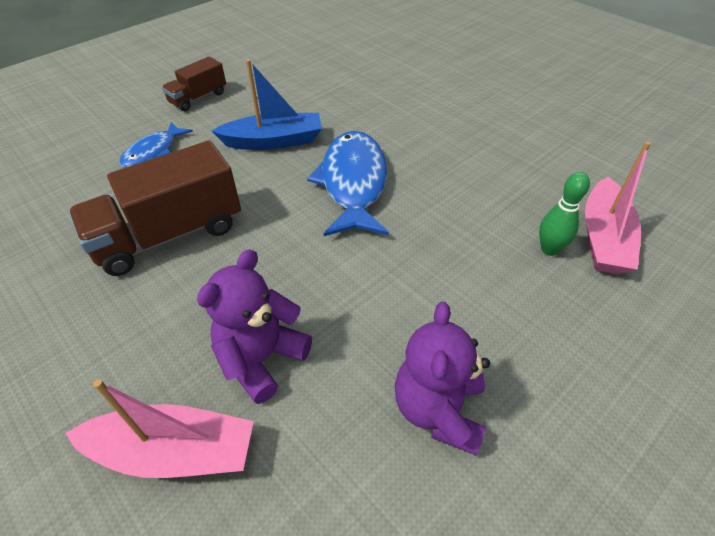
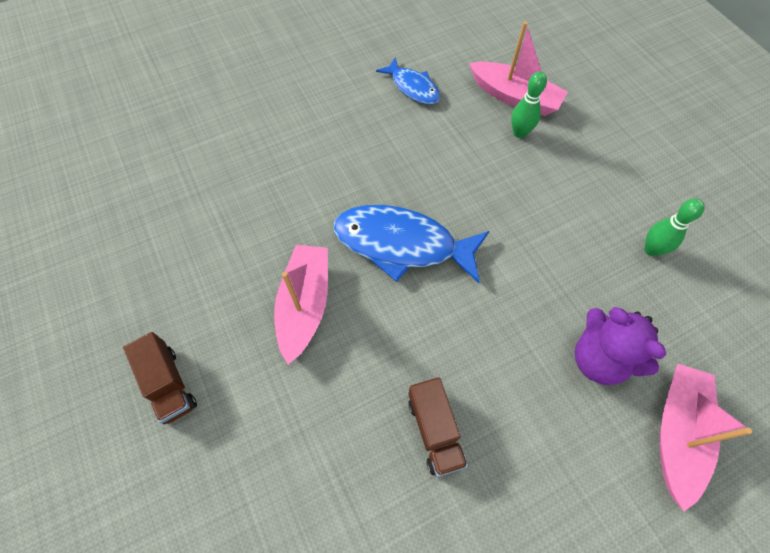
camera: 75 degrees left, 15 degrees up
brown truck [69,140,241,276] -> brown truck [408,377,468,477], size x0.55
blue fish [119,122,193,168] -> blue fish moved to [376,57,440,104]
blue boat [212,59,322,150] -> pink boat [274,245,328,364]
purple teddy bear [395,302,490,455] -> green bowling pin [644,199,705,257]

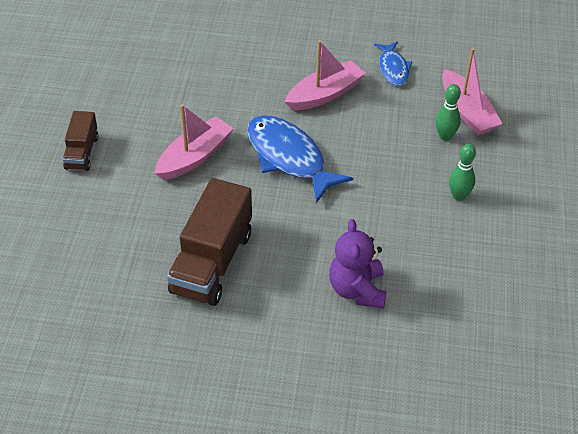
camera: 35 degrees right, 15 degrees down
brown truck [408,377,468,477] -> brown truck [167,178,252,306], size x1.82
green bowling pin [644,199,705,257] -> green bowling pin moved to [449,144,476,201]
pink boat [660,363,752,511] -> pink boat moved to [285,40,366,110]

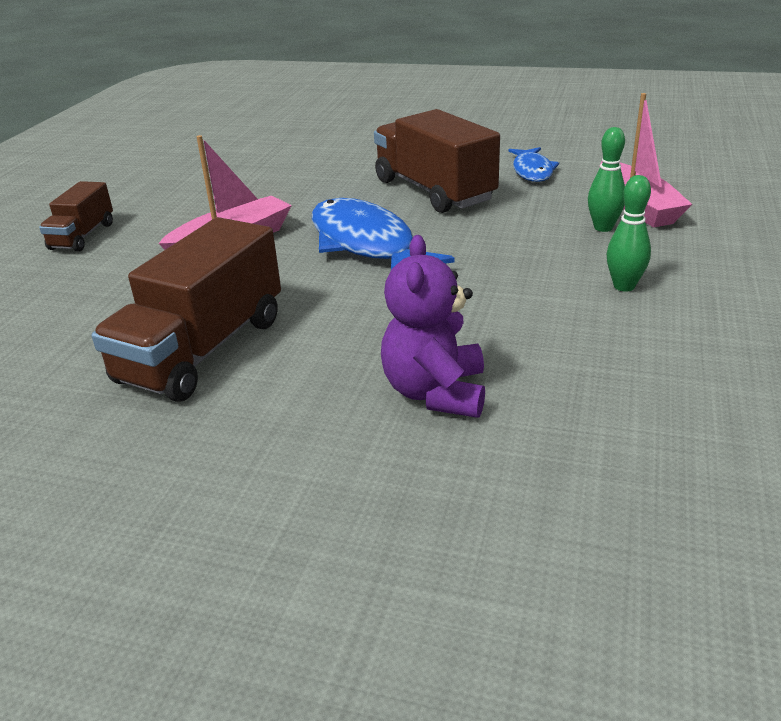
camera: 10 degrees right, 15 degrees down
pink boat [285,40,366,110] -> brown truck [374,109,500,213]

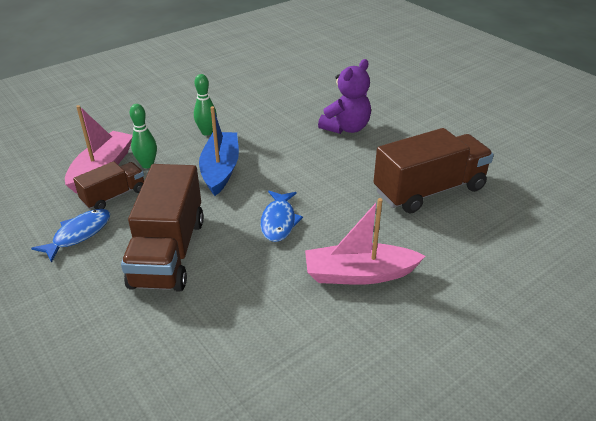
camera: 145 degrees left, 5 degrees up
brown truck [39,181,113,252] -> brown truck moved to [73,161,144,209]
blue fish [312,198,455,270] -> blue fish [260,191,303,242], size x0.57
none -> blue boat [199,106,239,196]

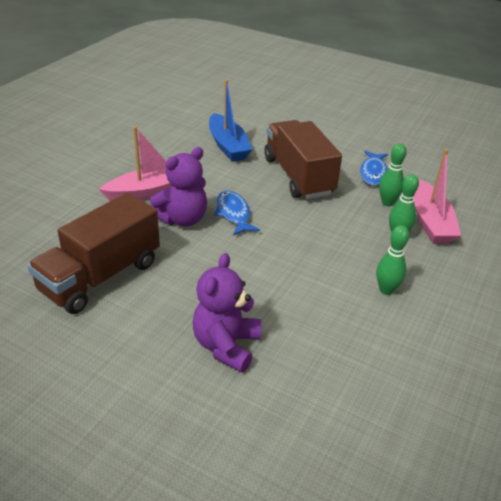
camera: 155 degrees right, 0 degrees up
brown truck [73,161,144,209] -> green bowling pin [379,143,407,206]
blue boat [199,106,239,196] -> blue boat moved to [209,79,253,162]
none -> purple teddy bear [150,147,207,226]

